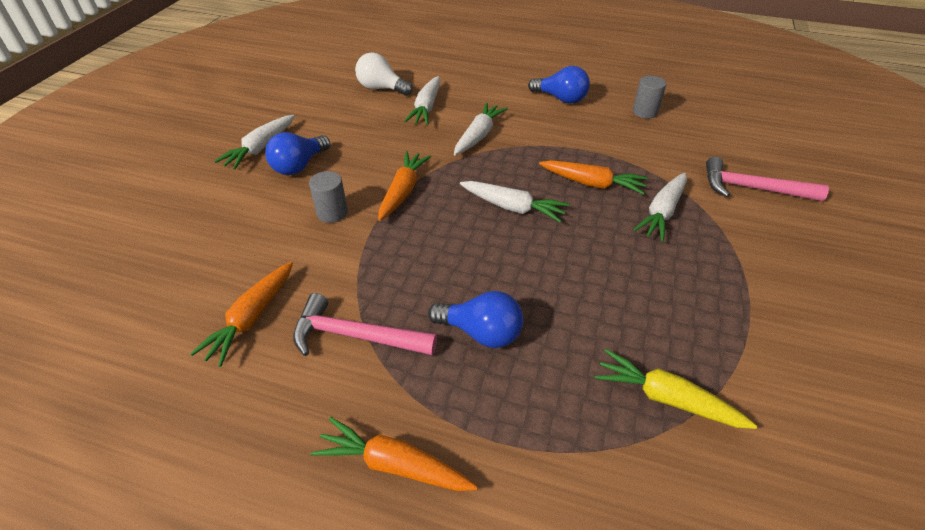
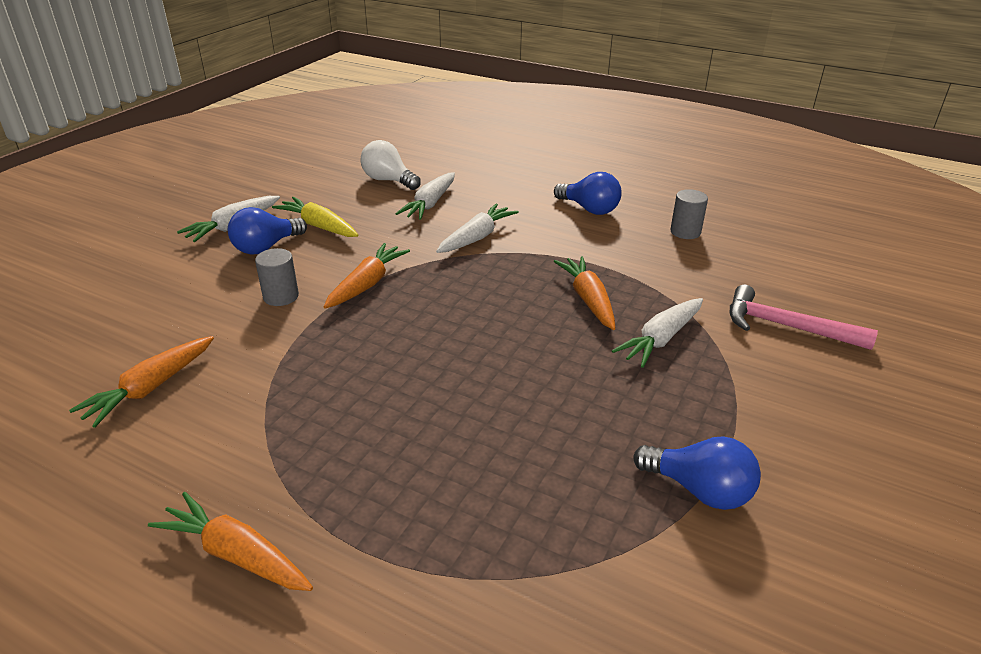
camera: 10 degrees right, 10 degrees down
pink hammer [293,293,437,356] -> none
blue light bulb [428,291,524,348] -> blue light bulb moved to [633,436,761,510]
white carrot [460,181,569,223] -> none
orange carrot [539,160,648,195] -> orange carrot turned 135 degrees counterclockwise [553,256,615,330]
yellow carrot [595,349,757,429] -> yellow carrot moved to [272,197,358,237]

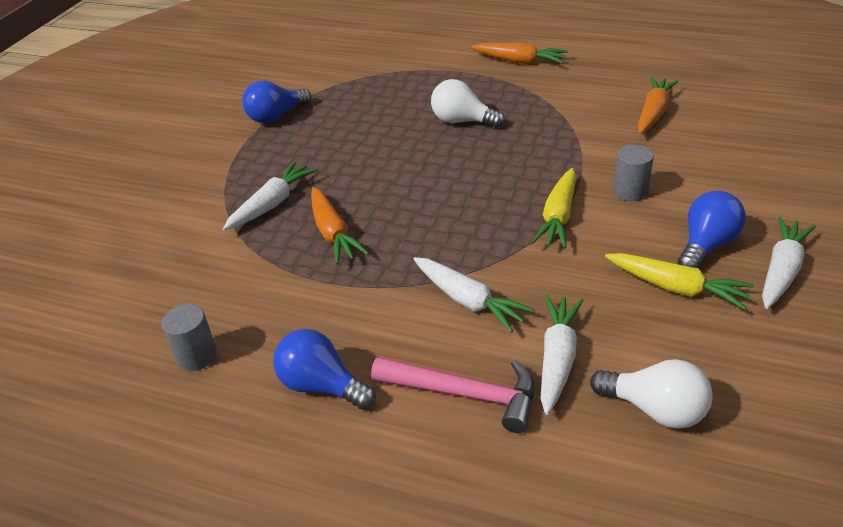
camera: 175 degrees right, 5 degrees up
orange carrot [324,243,410,309] -> yellow carrot [531,168,576,249]
white carrot [436,204,519,253] -> white carrot turned 75 degrees counterclockwise [414,257,534,333]
blue light bulb [633,436,761,510] -> blue light bulb turned 60 degrees counterclockwise [242,81,312,123]
pink hammer [730,284,878,350] -> pink hammer moved to [371,357,534,433]
none -> white light bulb [431,79,505,128]

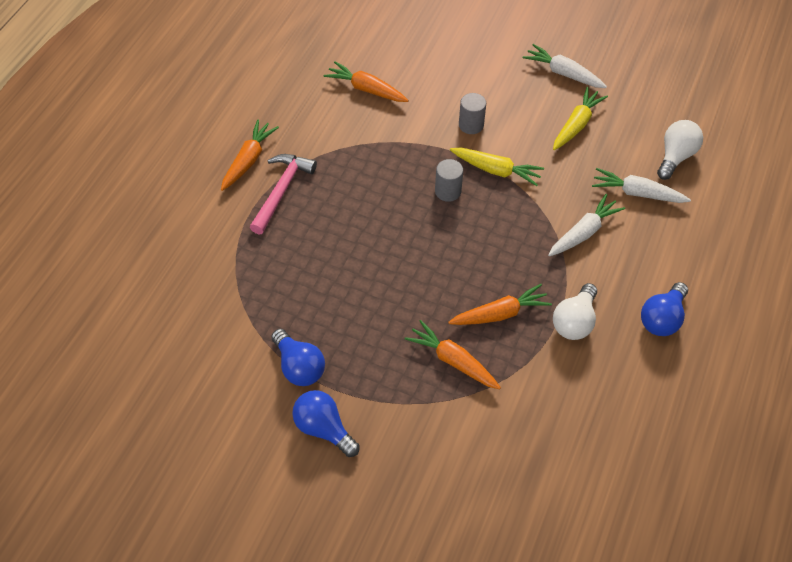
camera: 90 degrees left, 15 degrees up
grey cylinder [162,304,217,371] -> grey cylinder moved to [435,159,463,202]
white carrot [223,161,318,231] -> orange carrot [405,320,501,390]
pink hammer [371,357,534,433] -> pink hammer moved to [250,154,317,235]
white light bulb [431,79,505,128] -> white light bulb moved to [553,283,597,340]
blue light bulb [678,191,746,268] -> blue light bulb moved to [292,390,360,457]

